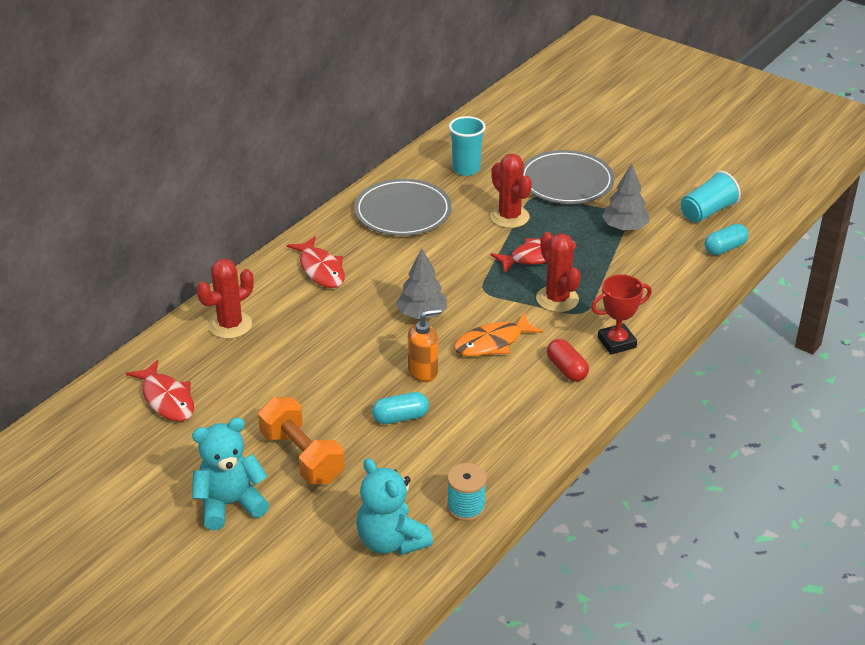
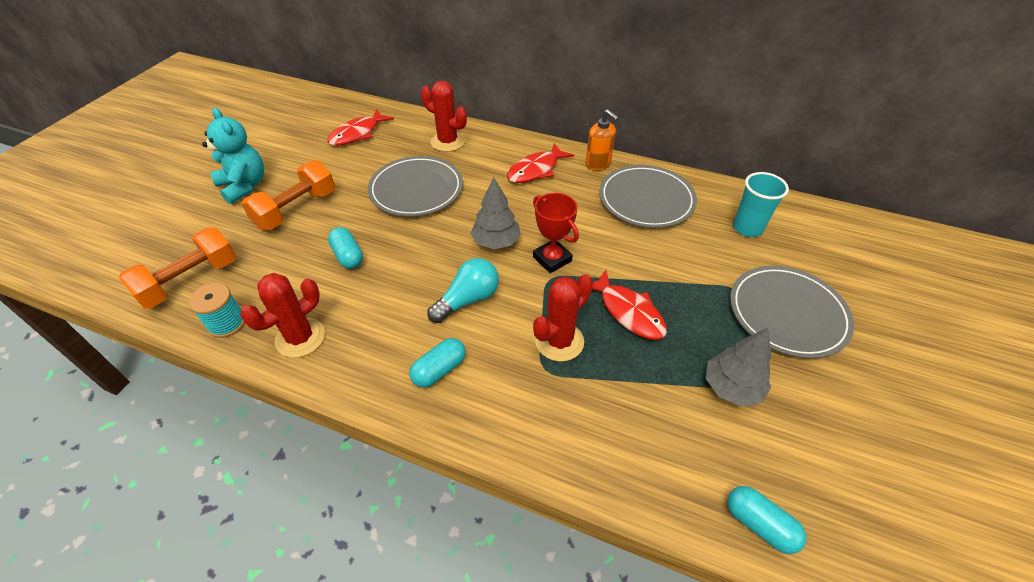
camera: 75 degrees right, 10 degrees up
turquoise teddy bear [356,458,433,555] -> orange dumbbell [119,227,236,309]
orange soap dispenser [408,308,441,382] -> orange soap dispenser moved to [585,109,619,171]
orange fish [454,312,543,357] -> turquoise light bulb [427,258,499,323]
red cactus [490,154,532,228] -> red cactus moved to [240,273,325,358]
red capsule [547,339,589,382] -> turquoise capsule [409,338,466,388]
red trophy [591,274,652,355] -> red trophy moved to [533,193,579,273]
turquoise cup [681,171,741,223] -> none
none -> grey plate [368,156,463,217]

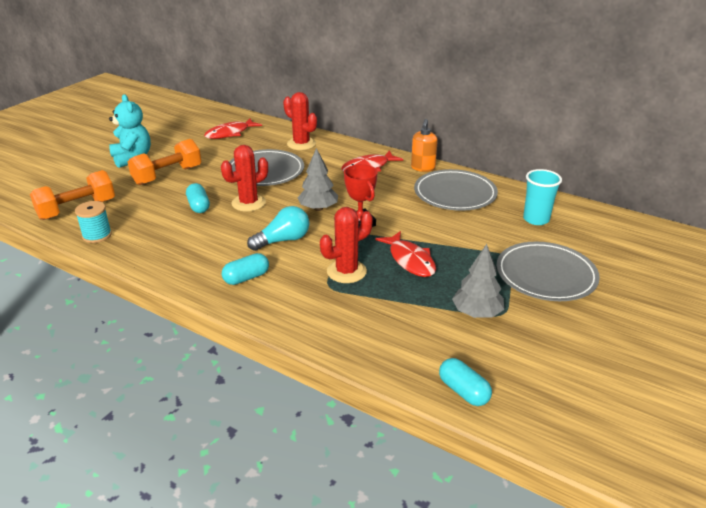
camera: 10 degrees right, 15 degrees down
red cactus [240,273,325,358] -> red cactus moved to [221,145,268,212]
orange soap dispenser [585,109,619,171] -> orange soap dispenser turned 45 degrees clockwise [411,119,438,172]

